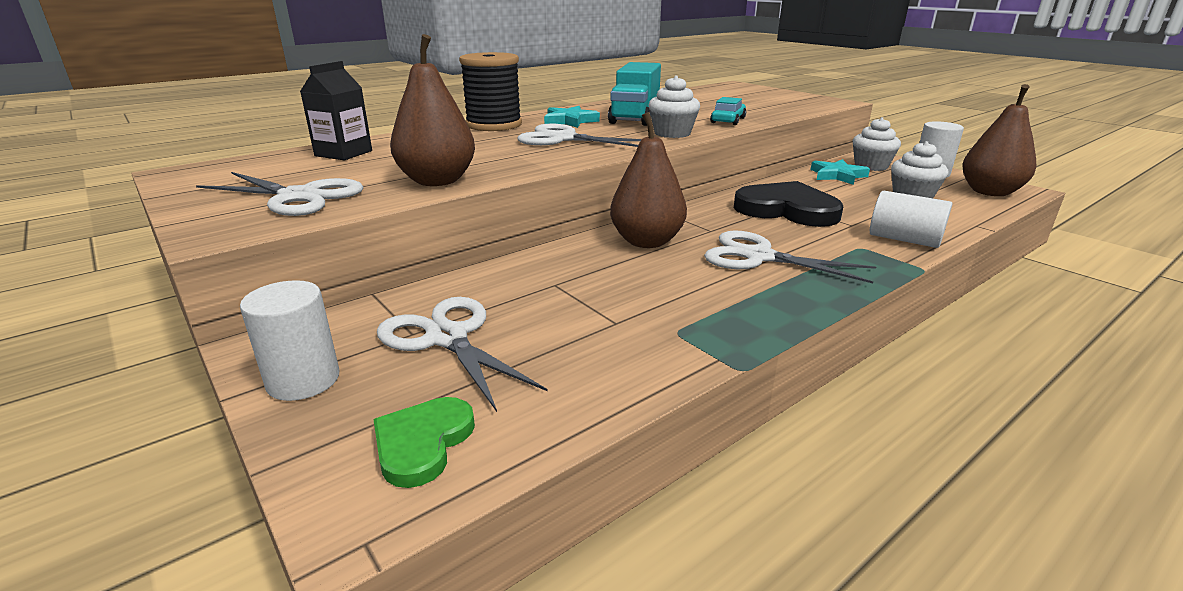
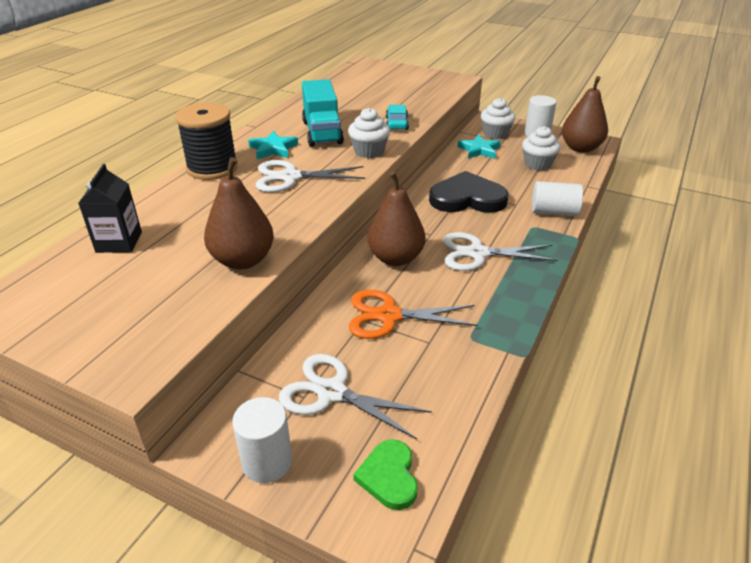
camera: 25 degrees left, 10 degrees up
white scissors [196,172,363,216] -> none
none -> orange scissors [349,290,478,339]

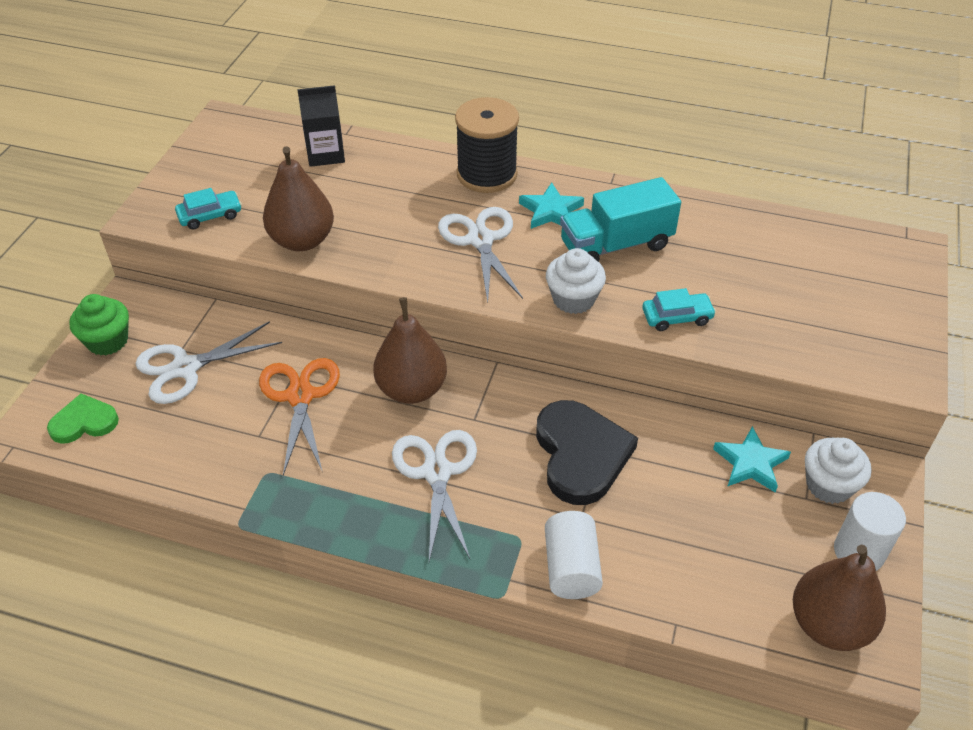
camera: 80 degrees right, 10 degrees up
white cylinder [232,397,292,483] -> green cupcake [69,294,129,355]
white scissors [279,354,432,439] -> white scissors turned 135 degrees counterclockwise [136,321,282,404]
white cupcake [522,126,560,170] -> none
none -> turquoise car [175,188,242,229]

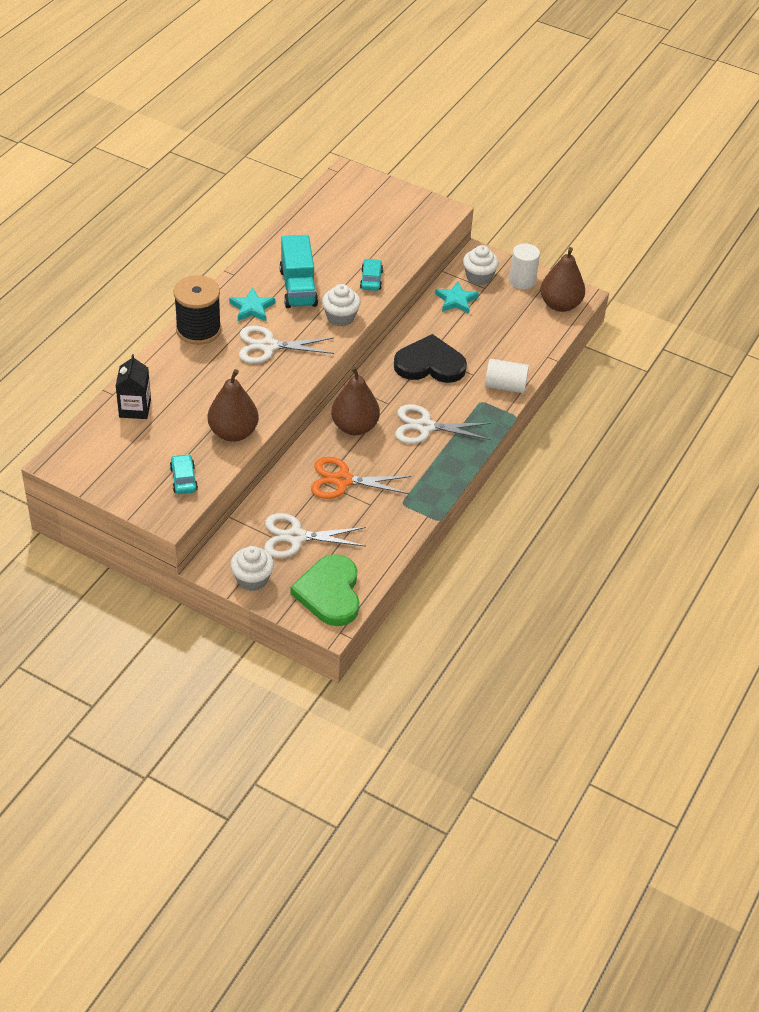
camera: 80 degrees left, 0 degrees up
green heart [47,394,119,444] -> green heart [290,554,359,626], size x1.75
green cupcake [69,294,129,355] -> white cupcake [231,546,274,591]
white scissors [136,321,282,404] -> white scissors turned 105 degrees clockwise [264,513,366,558]

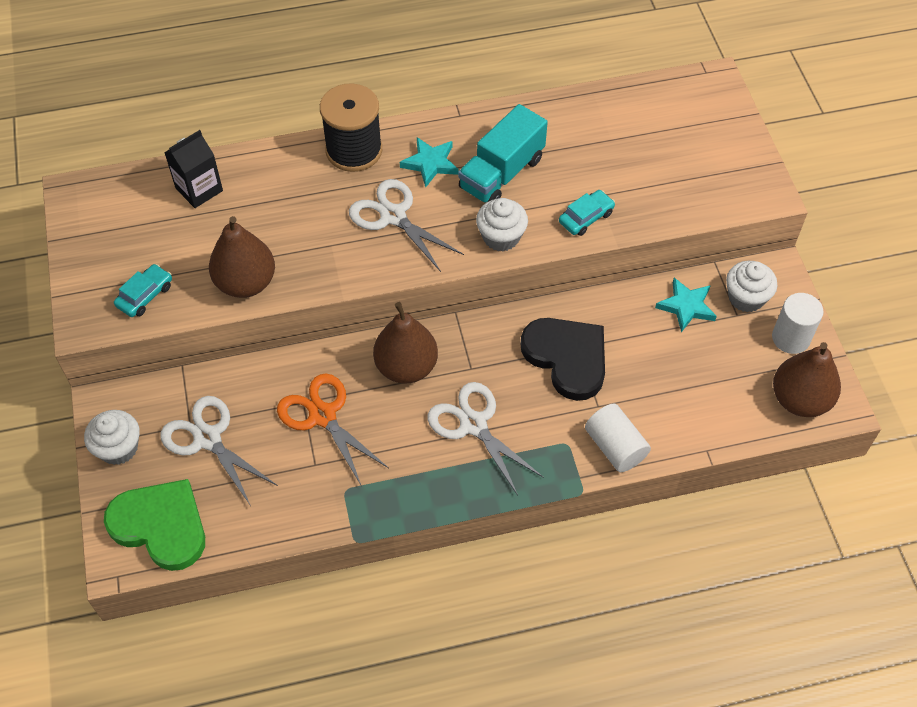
camera: 50 degrees right, 10 degrees up
green heart [290,554,359,626] -> green heart turned 75 degrees clockwise [104,479,205,571]

